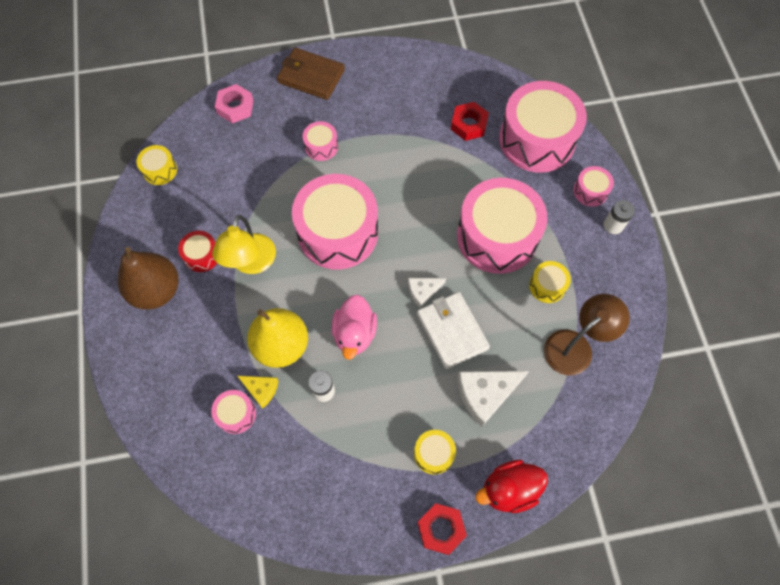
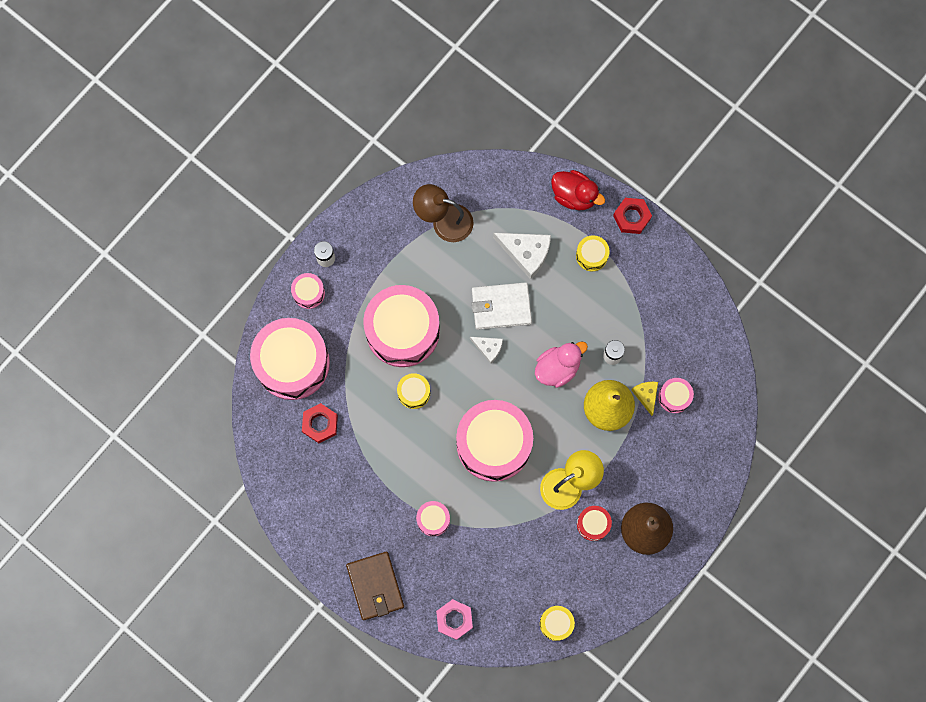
camera: 130 degrees left, 10 degrees up
white wallet [417,292,490,369] -> white wallet turned 60 degrees clockwise [472,282,532,330]
yellow drum [529,261,571,303] -> yellow drum moved to [397,373,430,409]

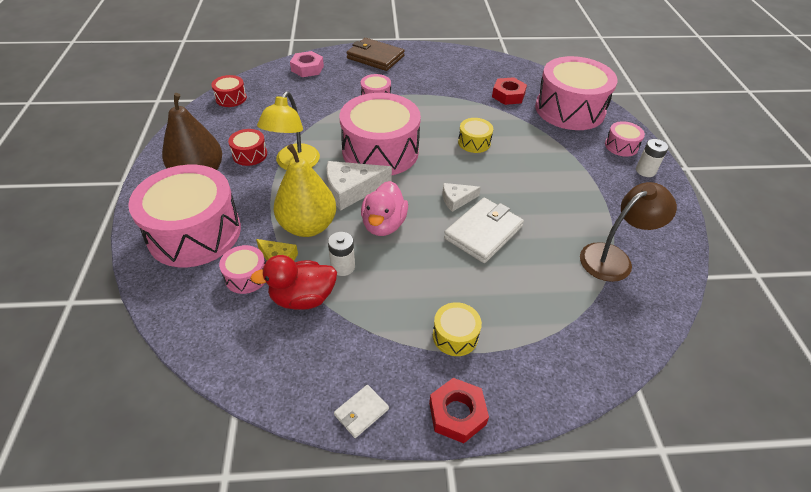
camera: 135 degrees right, 30 degrees down
pink drum [363,285,440,367] -> pink drum moved to [128,165,241,267]
white cheese [493,233,551,280] -> white cheese moved to [327,161,392,210]
yellow drum [540,606,575,641] -> red drum [211,75,247,107]
red duck [551,170,605,210] -> red duck moved to [250,255,337,310]
none -> white wallet [334,385,389,438]

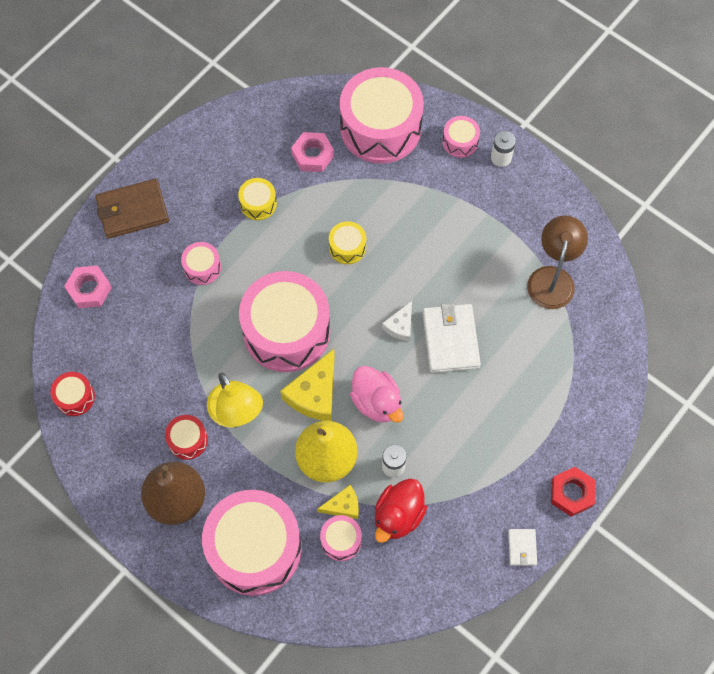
camera: 45 degrees left, 20 degrees up
white cheese [327,161,392,210] -> yellow cheese [280,349,335,421]
yellow drum [433,302,482,356] -> yellow drum moved to [238,178,277,220]
red nut [492,77,527,105] -> pink nut [291,132,334,172]

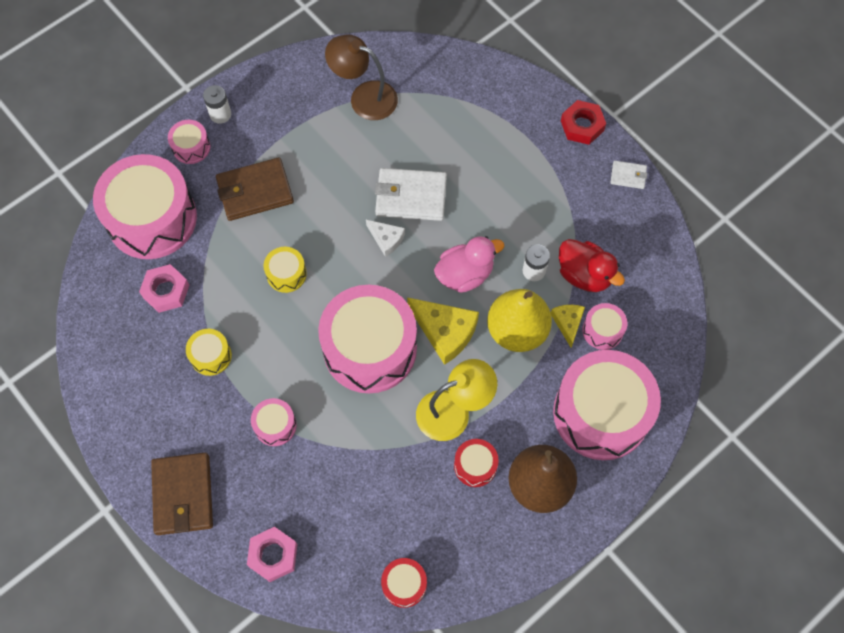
camera: 80 degrees left, 0 degrees up
none -> brown wallet [216,157,294,221]

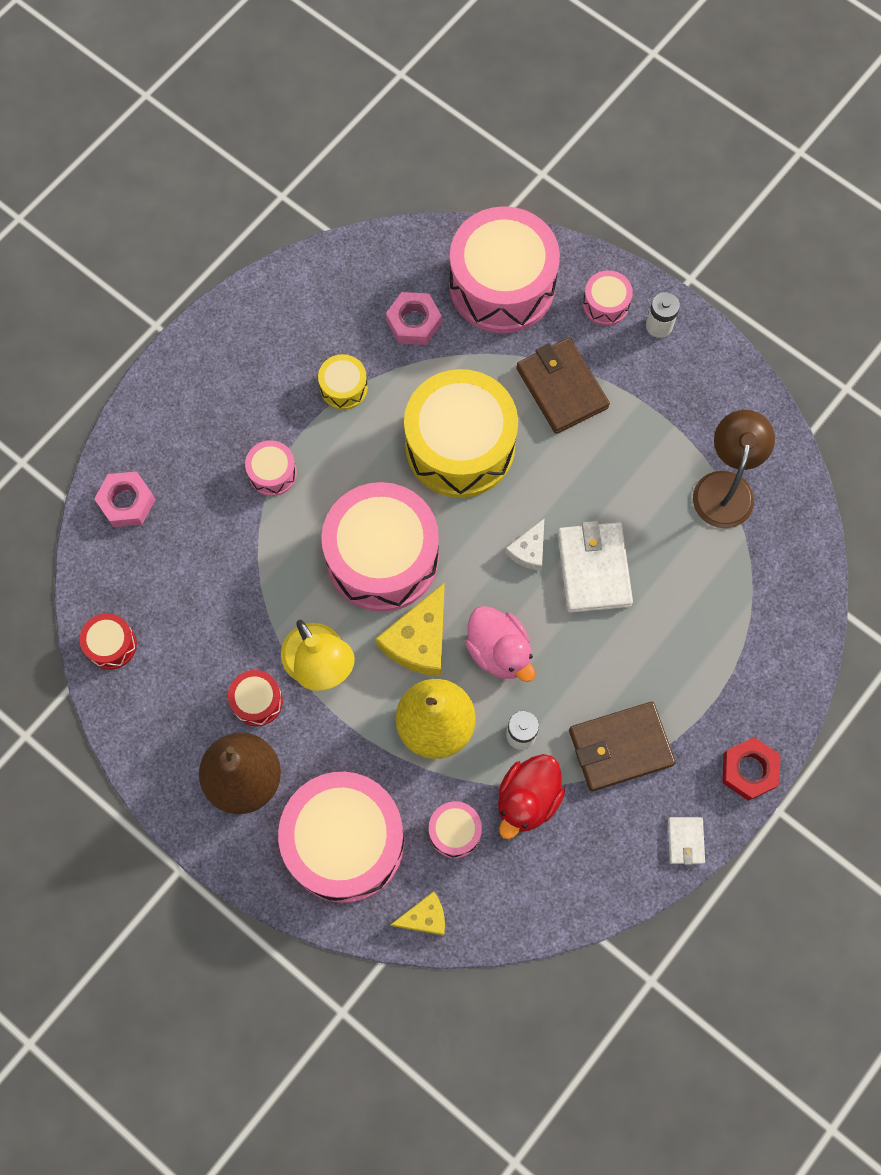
camera: 80 degrees right, 5 degrees up
brown wallet [151,453,213,535] -> brown wallet moved to [569,702,676,791]
yellow drum [264,247,307,293] -> yellow drum [404,369,518,498], size x2.28
yellow cheese [551,305,585,347] -> yellow cheese moved to [391,891,445,935]

